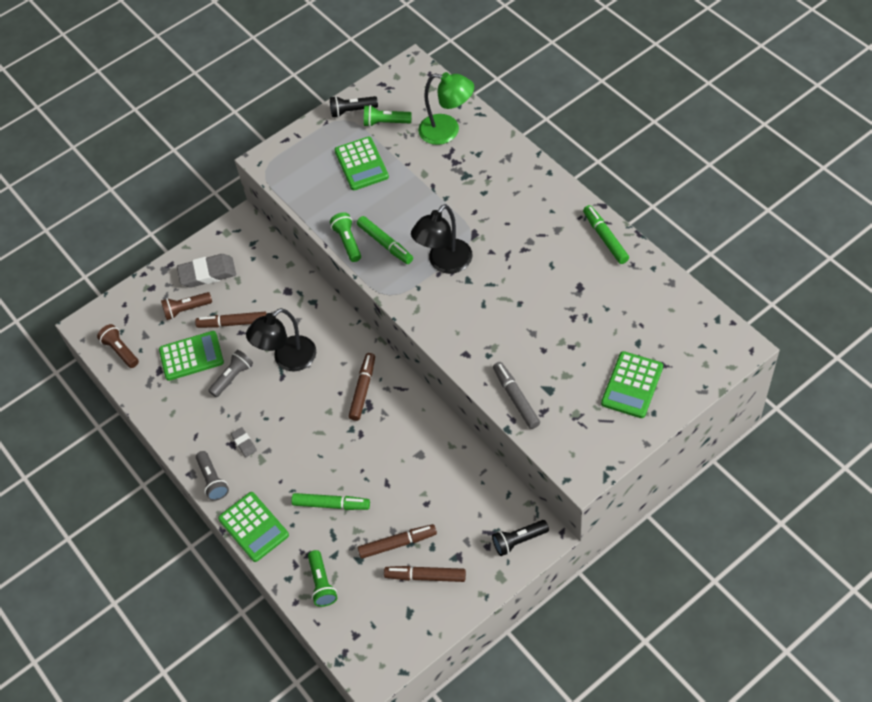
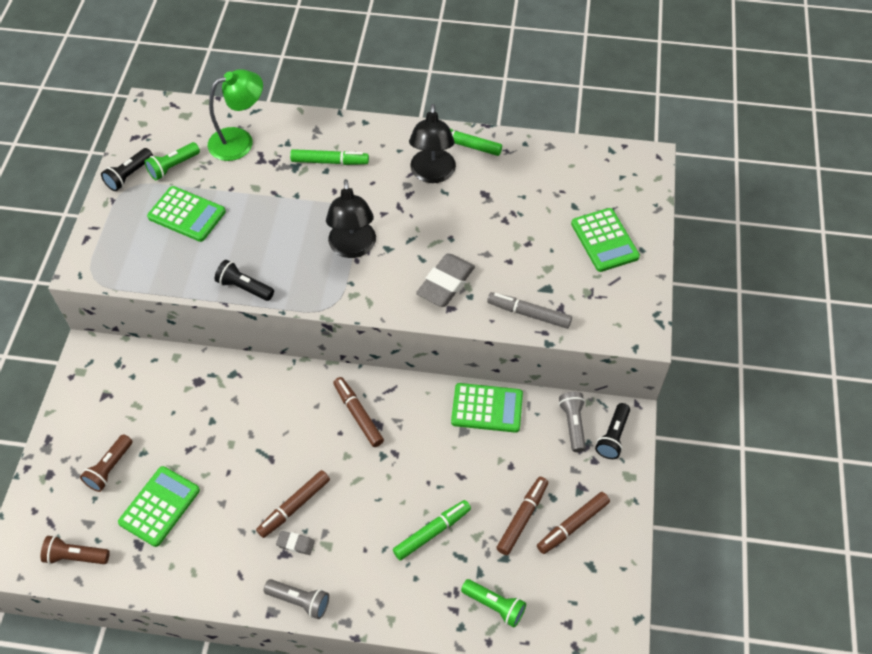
camera: 50 degrees left, 0 degrees up
grey eraser [177,254,236,288] -> grey eraser moved to [416,254,475,307]
brown marker [195,312,267,328] -> brown marker moved to [256,470,330,538]
grey flashlight [208,350,253,397] -> grey flashlight moved to [559,392,586,452]
green calculator [218,492,289,562] -> green calculator moved to [451,383,523,433]
black lamp [246,308,316,371] -> black lamp moved to [409,104,456,183]
green flashlight [330,212,361,262] -> black flashlight [215,260,274,301]
green marker [357,216,413,264] -> green marker moved to [290,149,369,165]

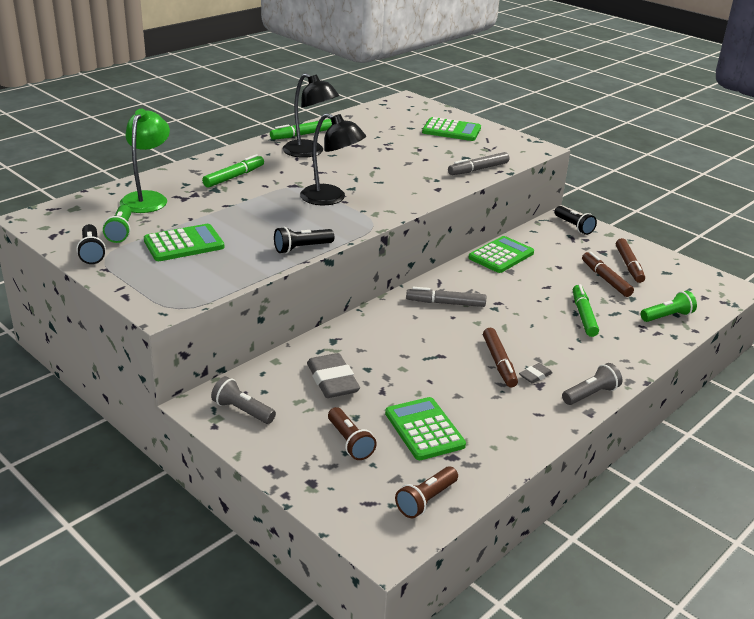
camera: 55 degrees left, 25 degrees down
brown marker [333,377,384,447] -> grey marker [406,287,486,307]
grey eraser [416,254,475,307] -> grey eraser moved to [307,353,360,398]
grey flashlight [559,392,586,452] -> grey flashlight moved to [211,376,276,424]

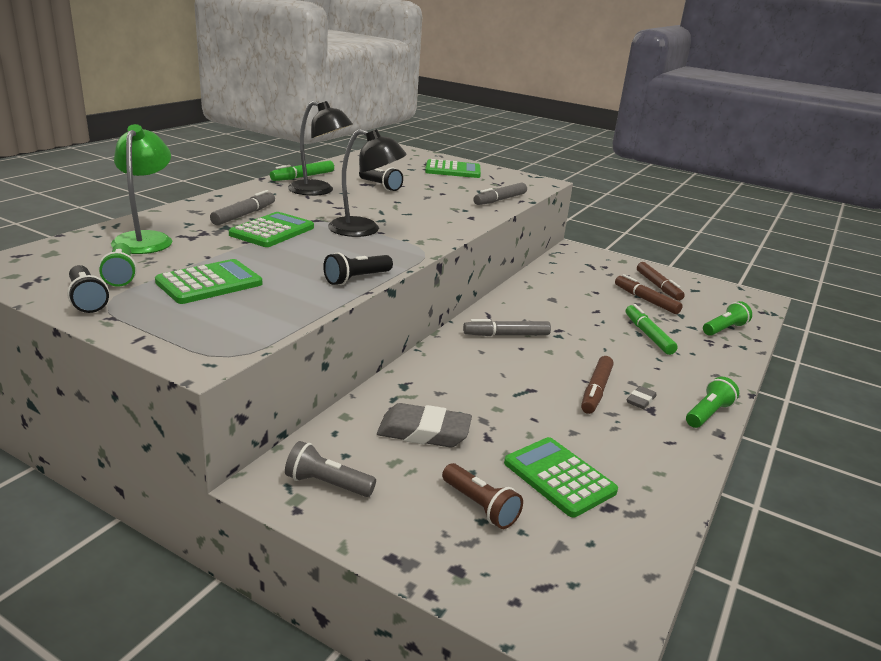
camera: 15 degrees left, 5 degrees down
green marker [202,154,264,188] -> grey marker [210,190,275,225]
grey eraser [307,353,360,398] -> grey eraser turned 45 degrees counterclockwise [377,403,472,447]
brown flashlight [395,466,458,518] -> none
green calculator [468,236,534,273] -> green calculator moved to [229,212,314,247]
brown marker [483,328,518,387] -> brown marker turned 45 degrees clockwise [581,356,614,414]
black flashlight [555,206,597,235] -> black flashlight moved to [359,167,403,191]
grey flashlight [562,363,622,405] -> green flashlight [686,377,739,428]

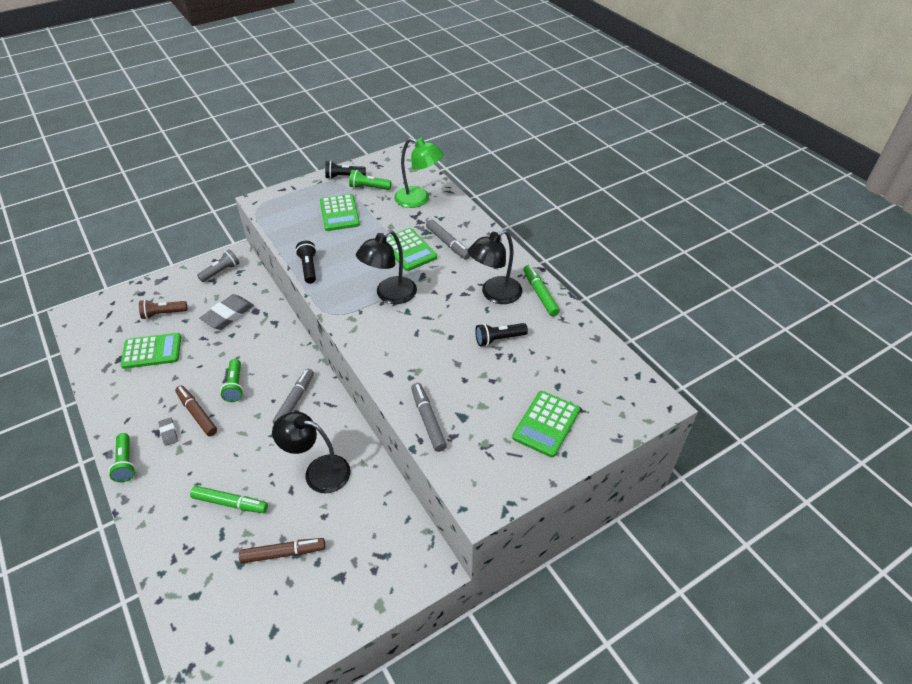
camera: 120 degrees right, 20 degrees up
brown marker [637,262,685,301] -> none
green flashlight [703,301,752,336] -> green flashlight moved to [220,359,243,402]
none -> black lamp [272,412,350,493]

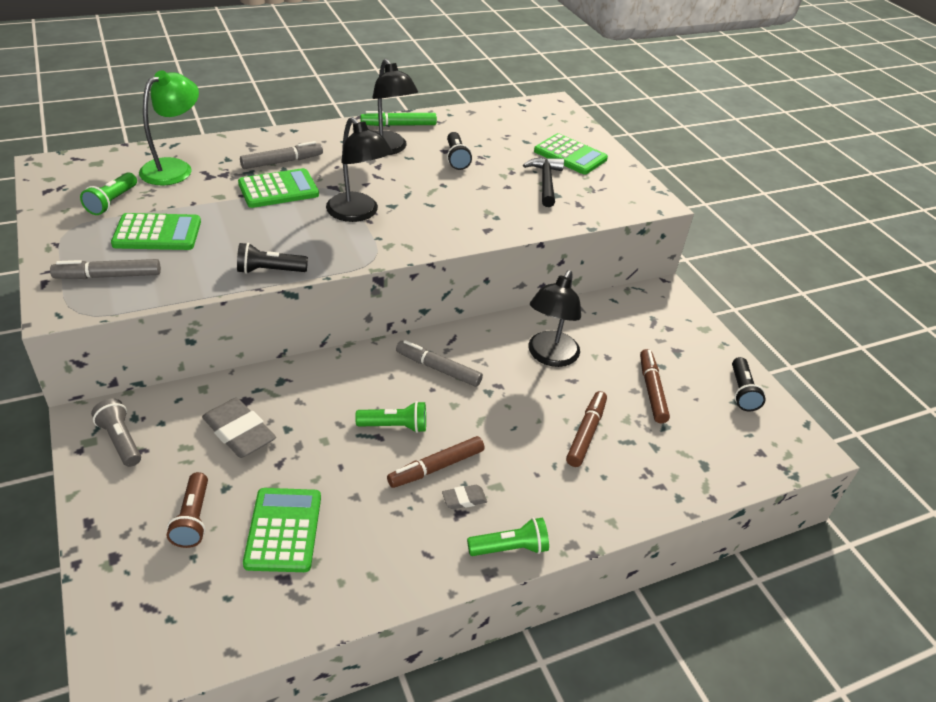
camera: 85 degrees left, 5 degrees down
green marker [190,486,268,513] -> brown marker [566,391,607,467]
black flashlight [325,161,366,179] -> black flashlight moved to [732,357,766,411]
grey marker [411,383,447,452] -> grey marker moved to [50,259,161,279]
none -> black hammer [523,157,564,207]

